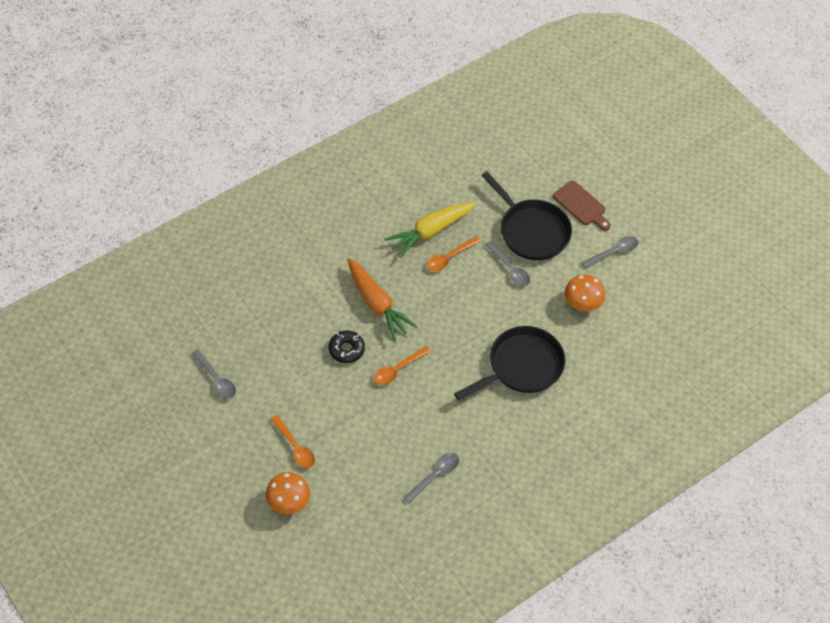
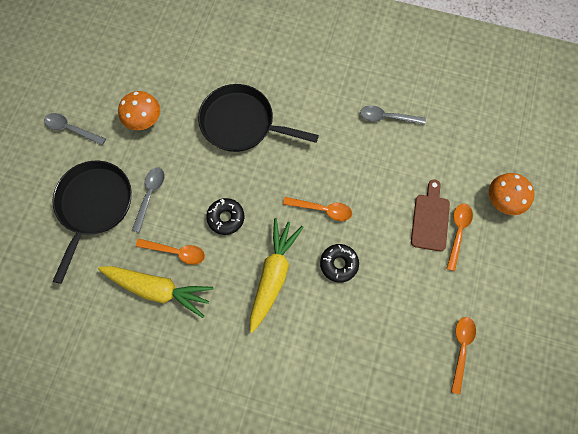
camera: 125 degrees left, 15 degrees up
grey spoon [191,349,236,399] -> orange spoon [451,317,476,394]
orange carrot [348,258,418,341] -> yellow carrot [250,218,303,333]
brown cutting board [553,181,611,231] -> brown cutting board moved to [411,179,450,251]
none -> black donut [206,198,244,235]

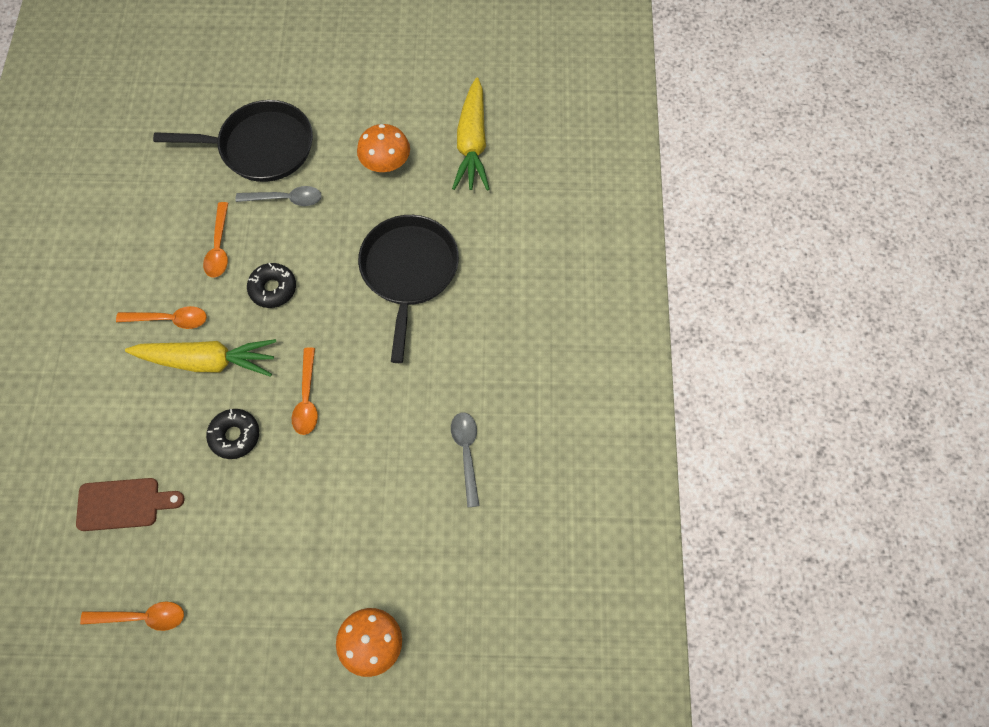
camera: 75 degrees right, 5 degrees down
grey spoon [44,113,106,145] -> none
yellow carrot [98,266,213,318] -> yellow carrot moved to [452,77,490,191]
brown cutting board [411,179,450,251] -> brown cutting board moved to [76,478,185,531]
orange spoon [446,204,473,271] -> orange spoon moved to [116,306,207,329]

